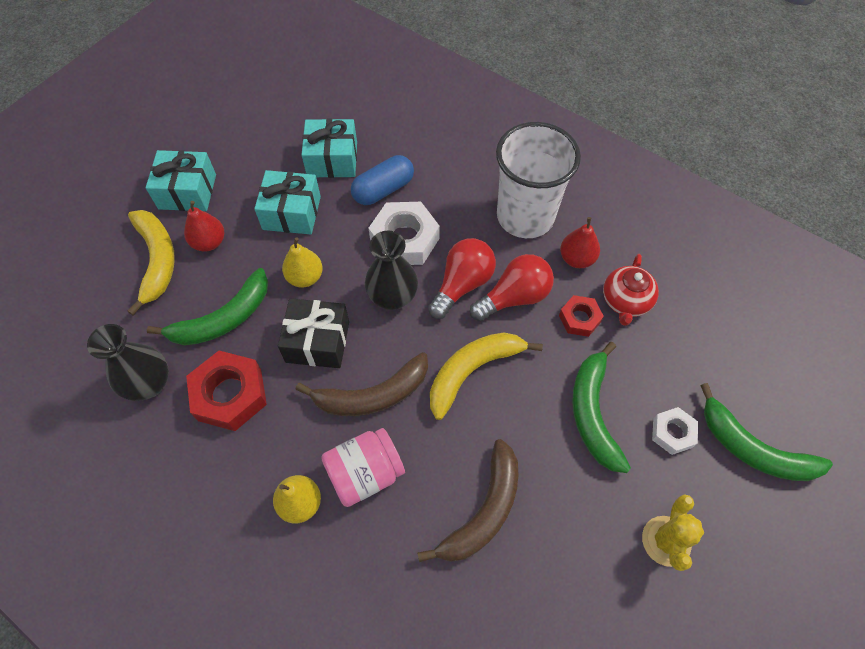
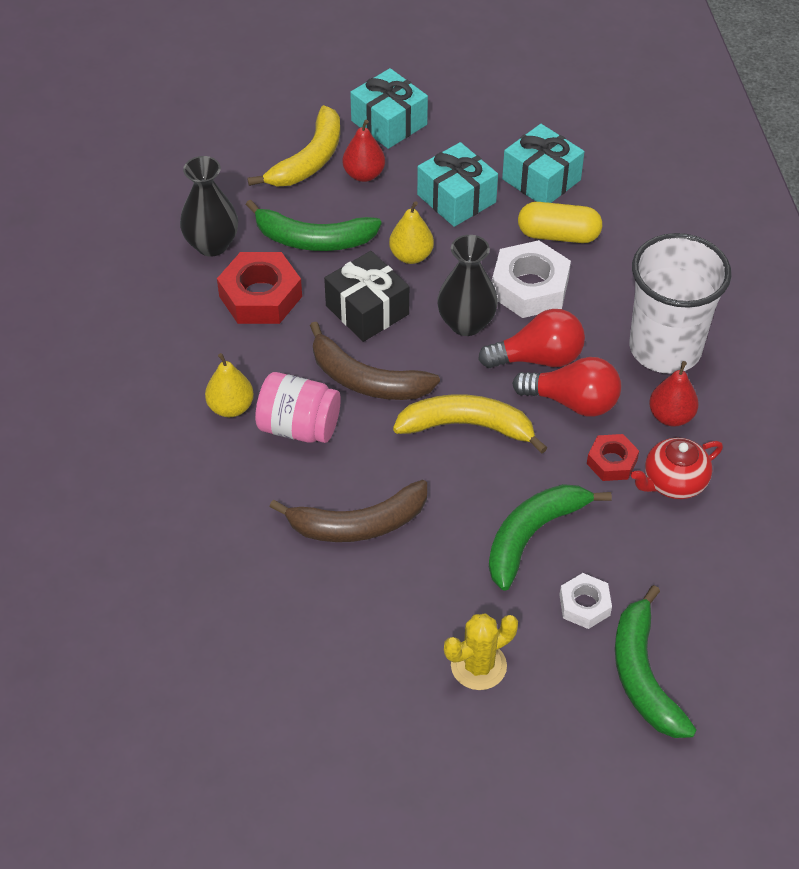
camera: 45 degrees right, 10 degrees down
blue capsule [351,155,414,205] -> yellow capsule [518,202,602,243]

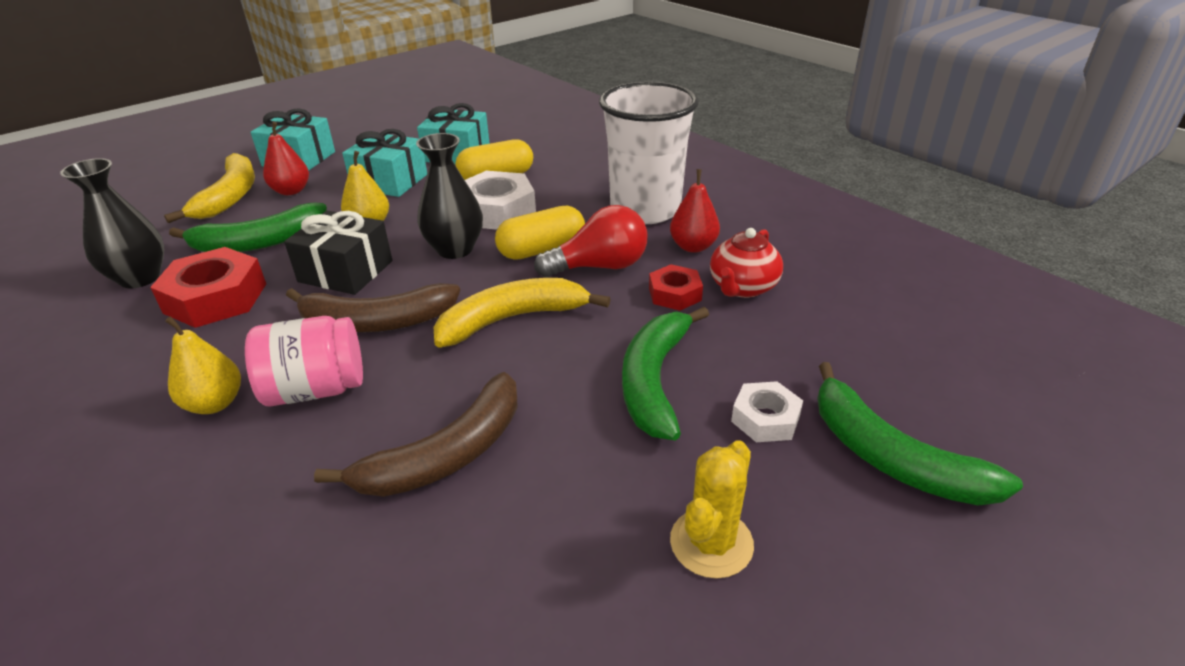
camera: 30 degrees left, 15 degrees down
red light bulb [478,309,585,368] -> yellow capsule [495,206,585,260]

